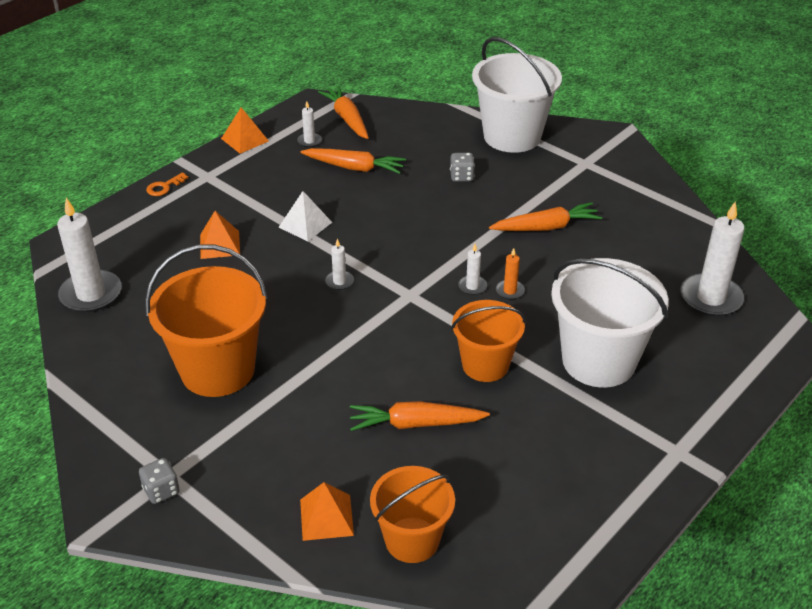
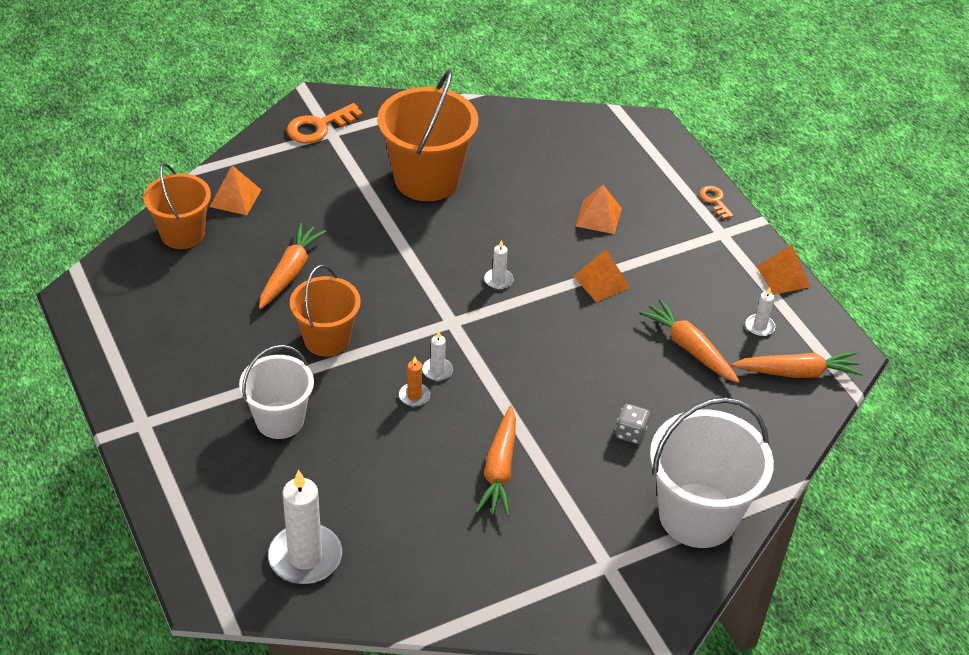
camera: 110 degrees right, 5 degrees up
white candle [57,198,122,312] -> none
grey dice [139,458,180,504] -> orange key [287,103,363,143]
white pyramid [279,191,332,242] -> orange pyramid [574,249,630,302]
orange carrot [300,148,406,174] -> orange carrot turned 105 degrees clockwise [639,299,740,383]
white bucket [551,258,669,387] -> white bucket [239,345,314,439], size x0.64

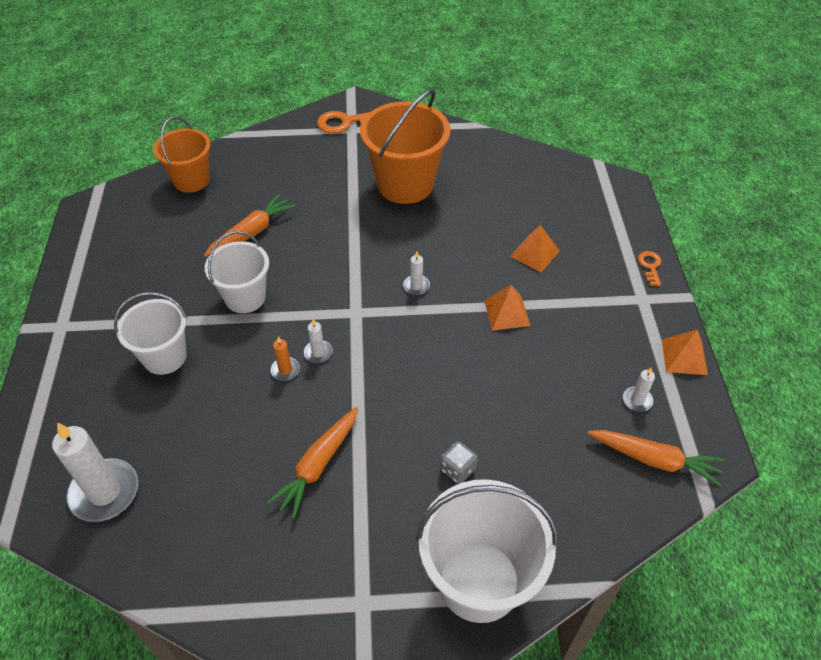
camera: 25 degrees right, 5 degrees up
orange pyramid [210,165,261,215] -> none
orange bucket [290,265,361,357] -> white bucket [205,231,269,313]
orange carrot [639,299,740,383] -> none

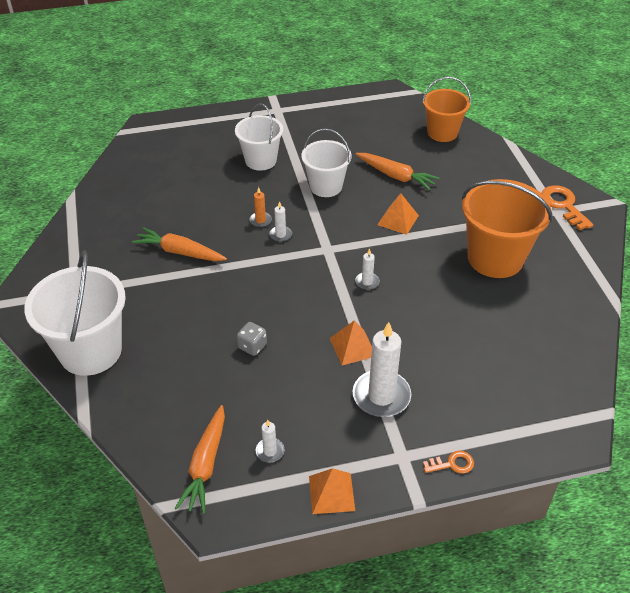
camera: 80 degrees right, 5 degrees down
white candle [52,422,138,522] -> white candle moved to [353,322,411,417]
grey dice [440,441,478,484] -> grey dice moved to [237,322,267,356]
orange pyramid [510,225,560,273] -> orange pyramid moved to [377,193,419,235]

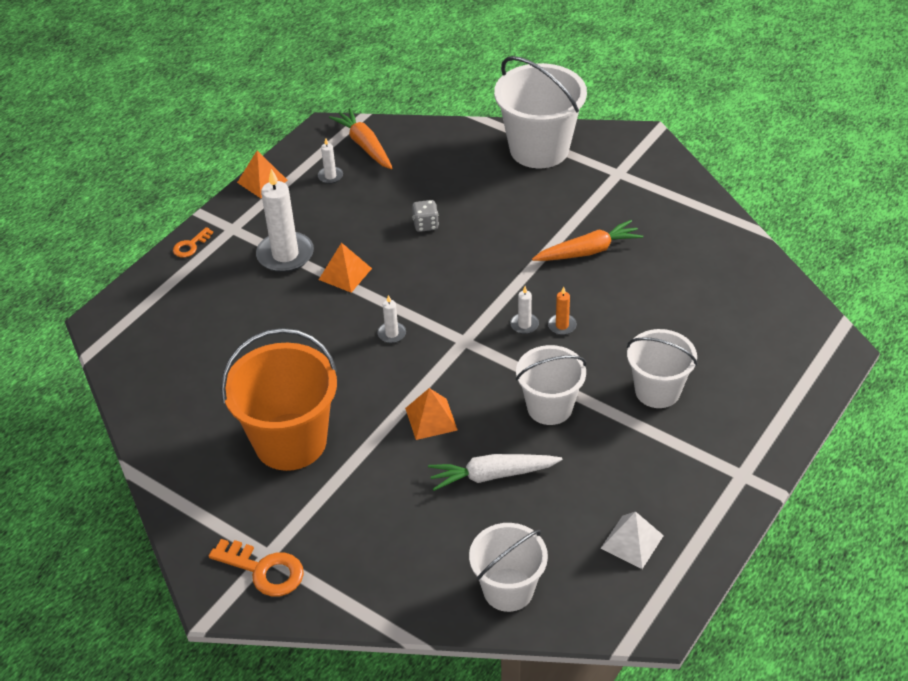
camera: 140 degrees right, 0 degrees up
orange carrot [356,153,439,190] -> white carrot [428,454,563,491]
orange bucket [422,77,471,142] -> white bucket [469,523,548,612]
none -> white pyramid [600,512,664,569]

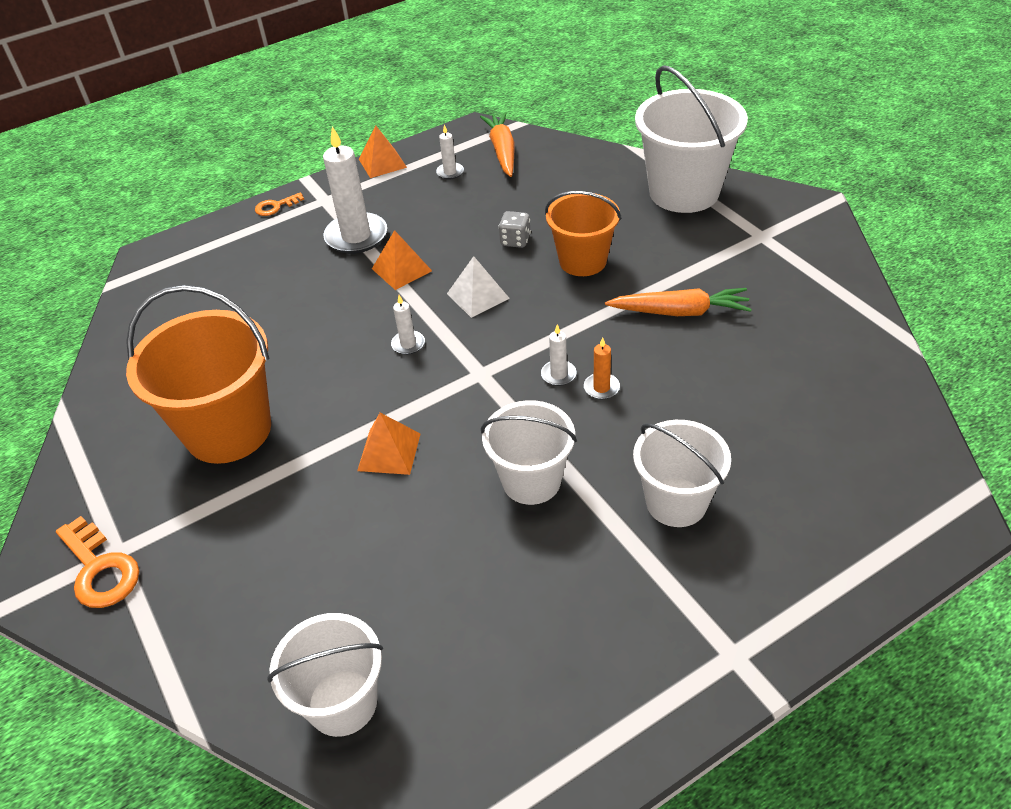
camera: 25 degrees right, 0 degrees up
white carrot [428,454,563,491] -> none
white pyramid [600,512,664,569] -> white pyramid moved to [447,256,510,318]
none -> orange bucket [545,191,621,276]

